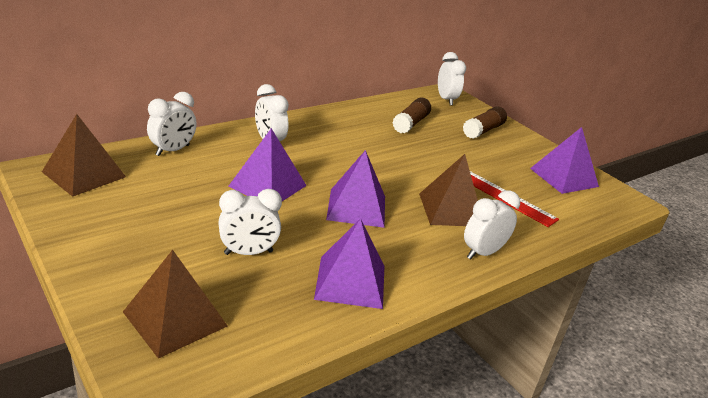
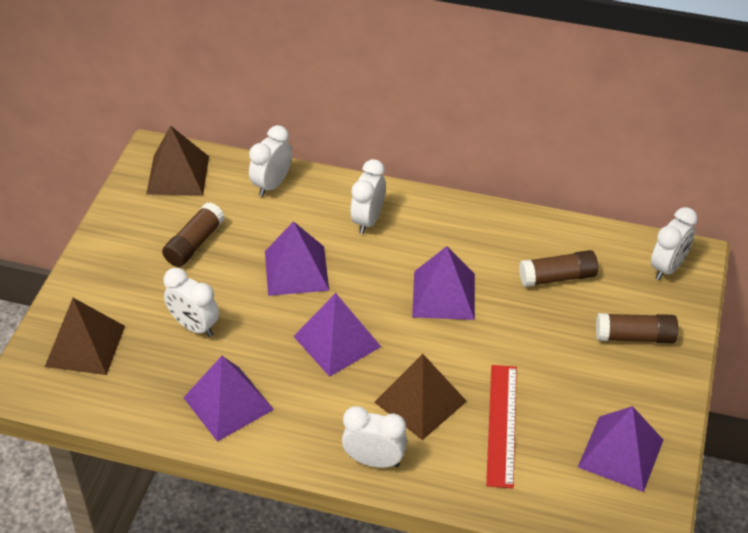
camera: 55 degrees right, 15 degrees up
white clock [147,92,197,156] -> white clock turned 120 degrees clockwise [249,125,292,197]
none -> brown glue stick [162,202,225,267]
none -> purple pyramid [412,246,475,320]

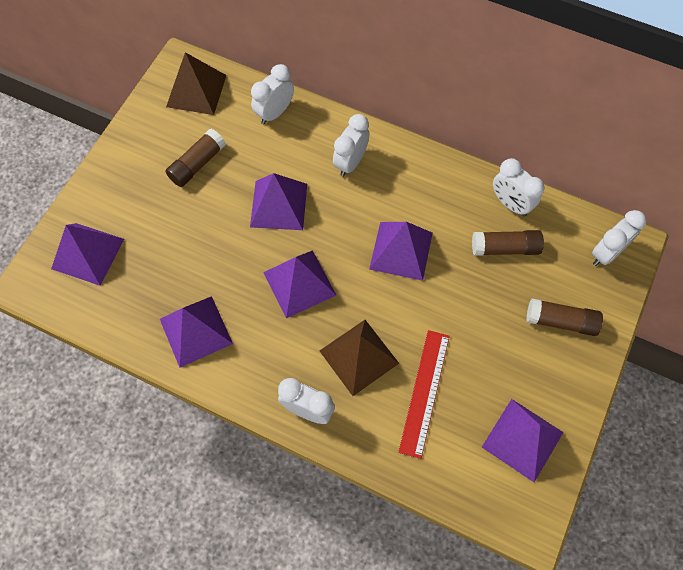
camera: 10 degrees right, 20 degrees up
brown pyramid [45,298,125,375] -> purple pyramid [51,223,124,286]
white clock [163,268,219,337] -> white clock moved to [493,158,544,217]

